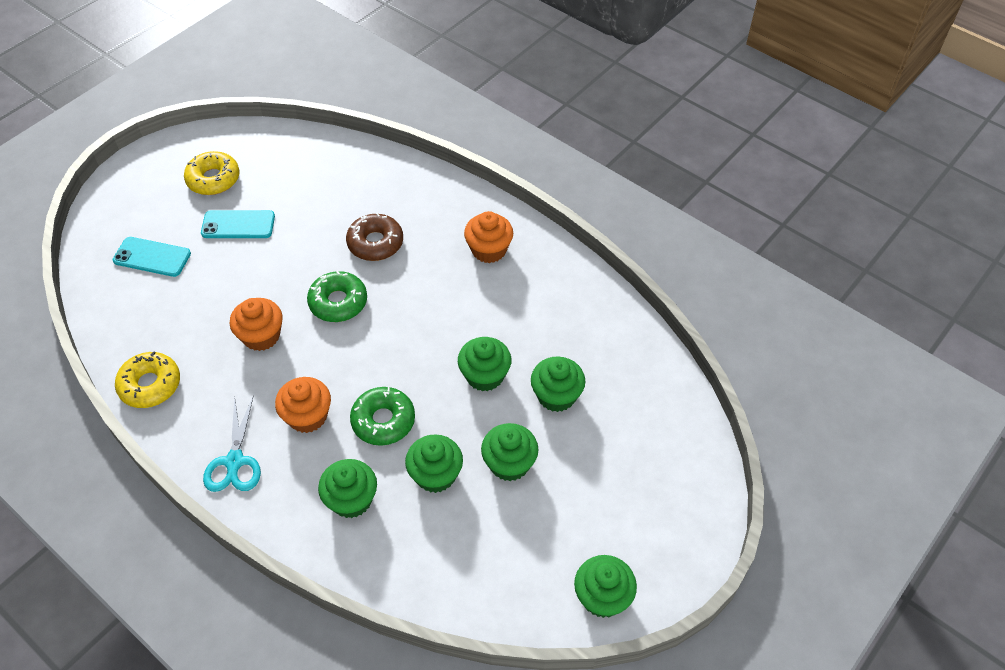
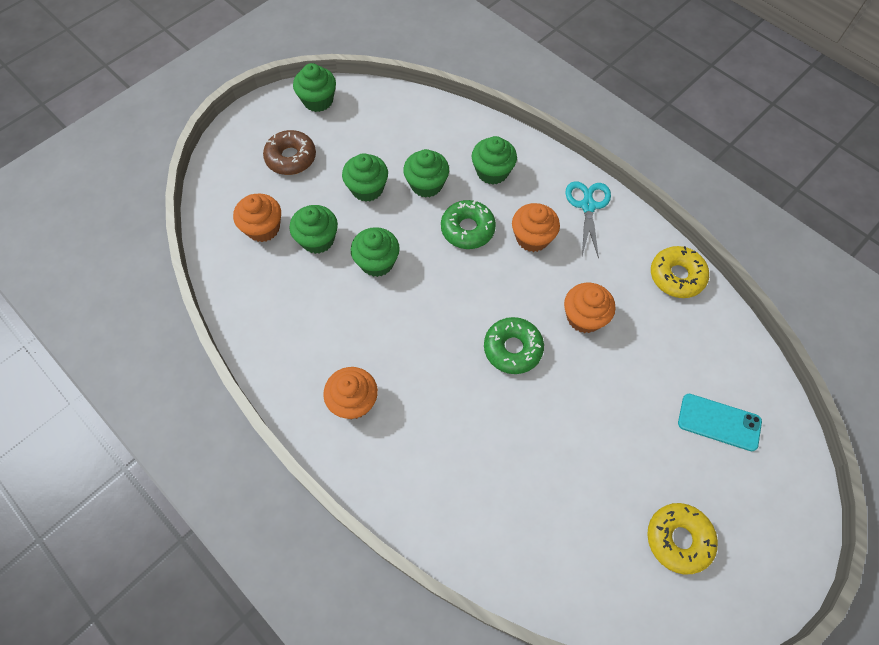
camera: 175 degrees left, 10 degrees up
turquoise phone [201,210,275,238] -> none
brown donut [346,213,403,261] -> brown donut moved to [263,130,316,175]
none -> orange cupcake [233,193,281,242]

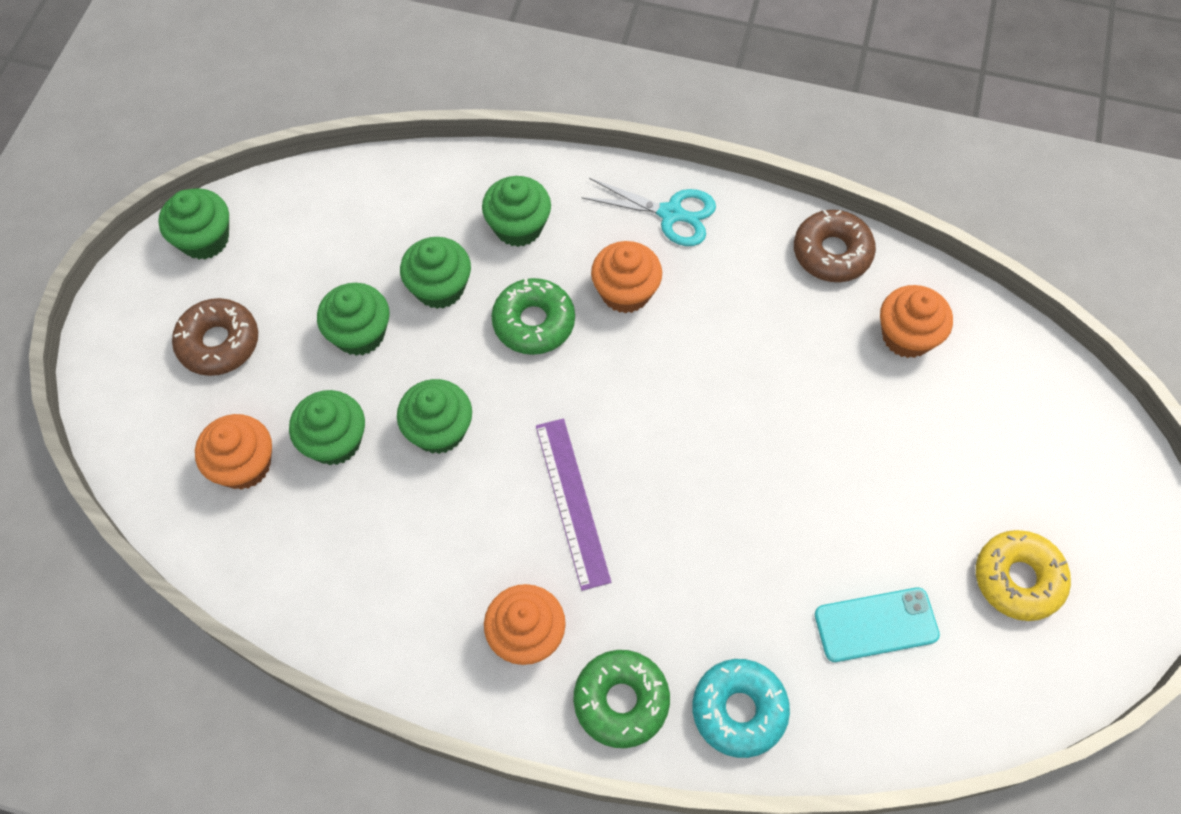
camera: 30 degrees left, 0 degrees up
green donut [484,317,544,374] -> green donut moved to [573,650,670,748]
orange cupcake [564,283,616,333] -> orange cupcake moved to [880,285,953,358]
turquoise scissors [565,181,611,259] -> turquoise scissors turned 135 degrees clockwise [582,178,716,246]
yellow donut [651,246,709,298] -> brown donut [794,210,876,282]
turquoise phone [678,394,762,451] -> turquoise phone moved to [815,587,940,662]
none -> purple ruler [536,419,611,591]
none -> turquoise donut [692,659,790,758]

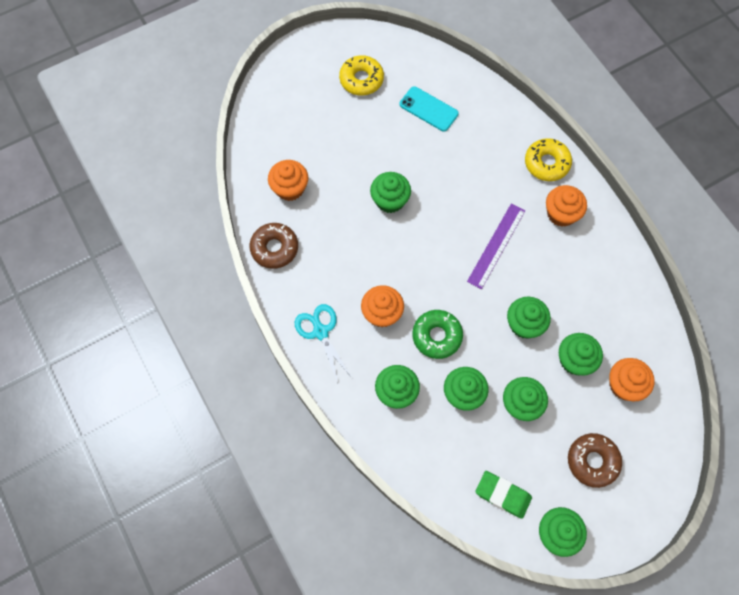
camera: 135 degrees left, 5 degrees up
green donut [573,650,670,748] -> yellow donut [525,138,572,181]
turquoise donut [692,659,790,758] -> none
none -> green cupcake [370,172,411,213]
none -> green eraser [475,471,532,519]

